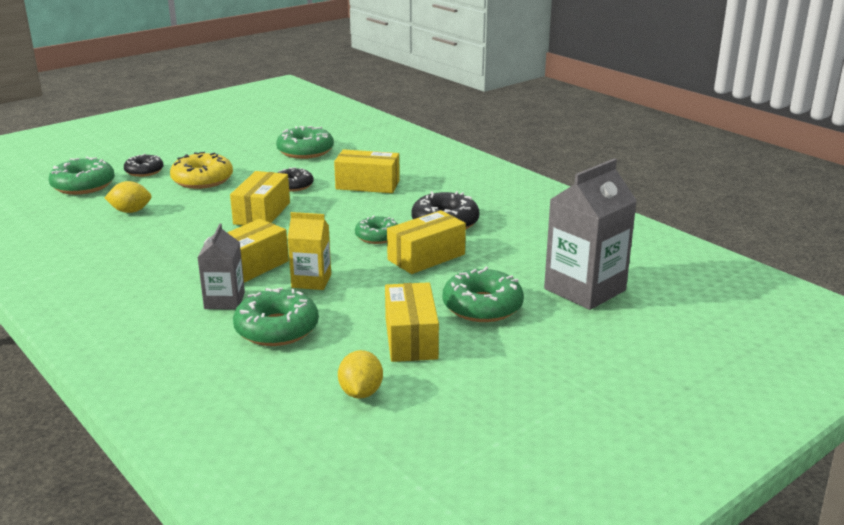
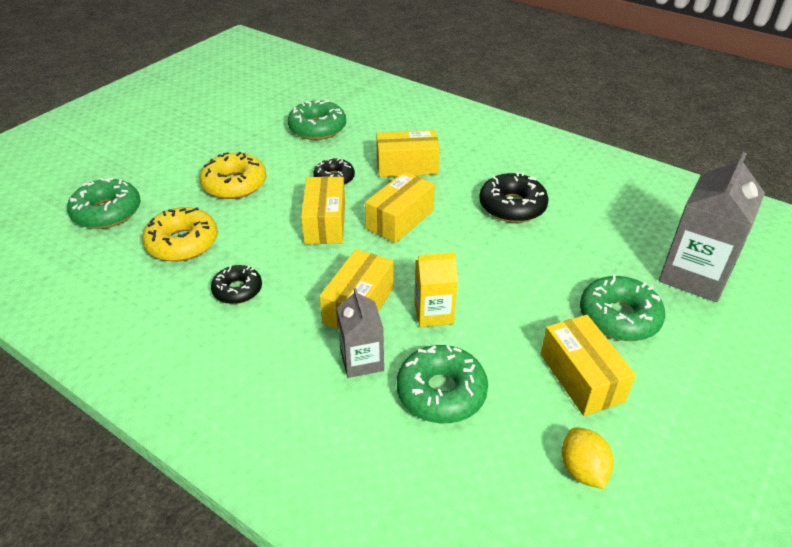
camera: 15 degrees left, 15 degrees up
yellow lemon [105,181,152,213] -> yellow donut [142,207,218,262]
black donut [124,154,164,177] -> black donut moved to [211,265,262,304]
green donut [355,215,398,244] -> none
yellow box [387,210,466,274] -> yellow box moved to [365,171,435,243]

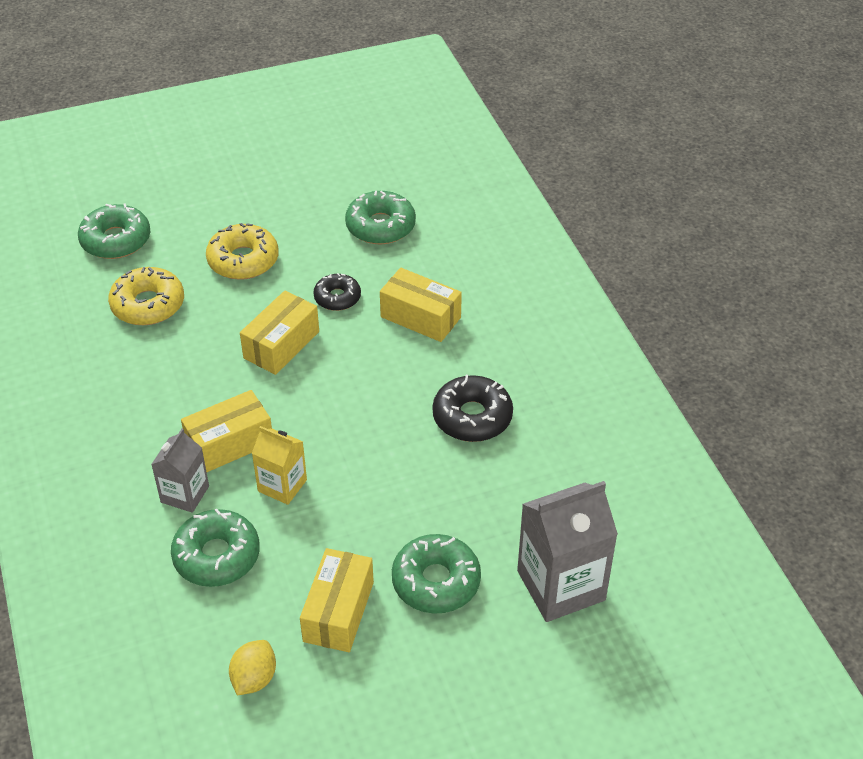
camera: 35 degrees right, 5 degrees up
black donut [211,265,262,304] -> none
yellow box [365,171,435,243] -> none

